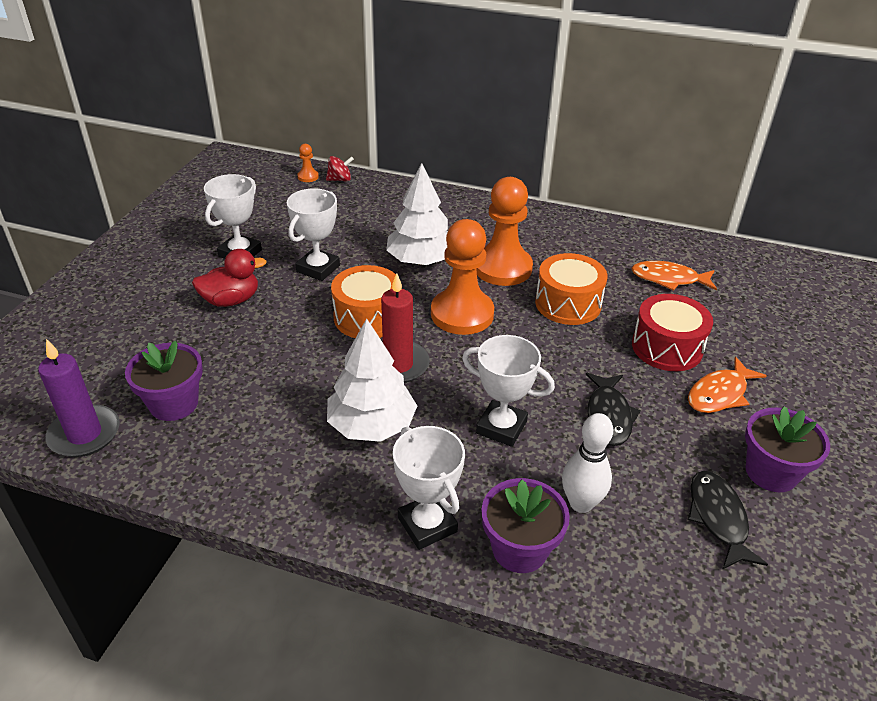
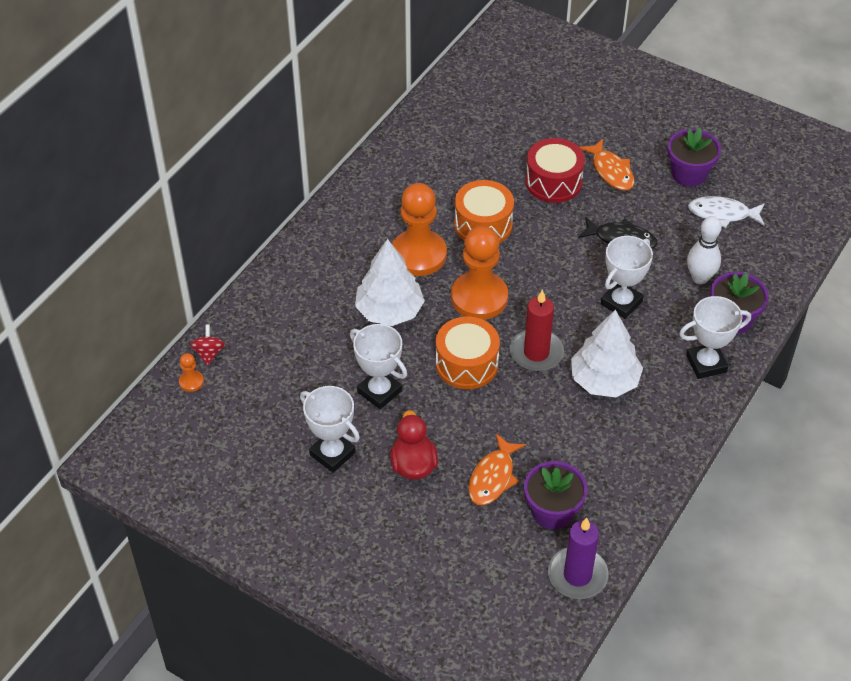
camera: 75 degrees left, 10 degrees up
orange fish [631,261,717,291] -> orange fish moved to [468,434,526,506]
black fish [688,471,768,569] -> white fish [688,196,765,228]

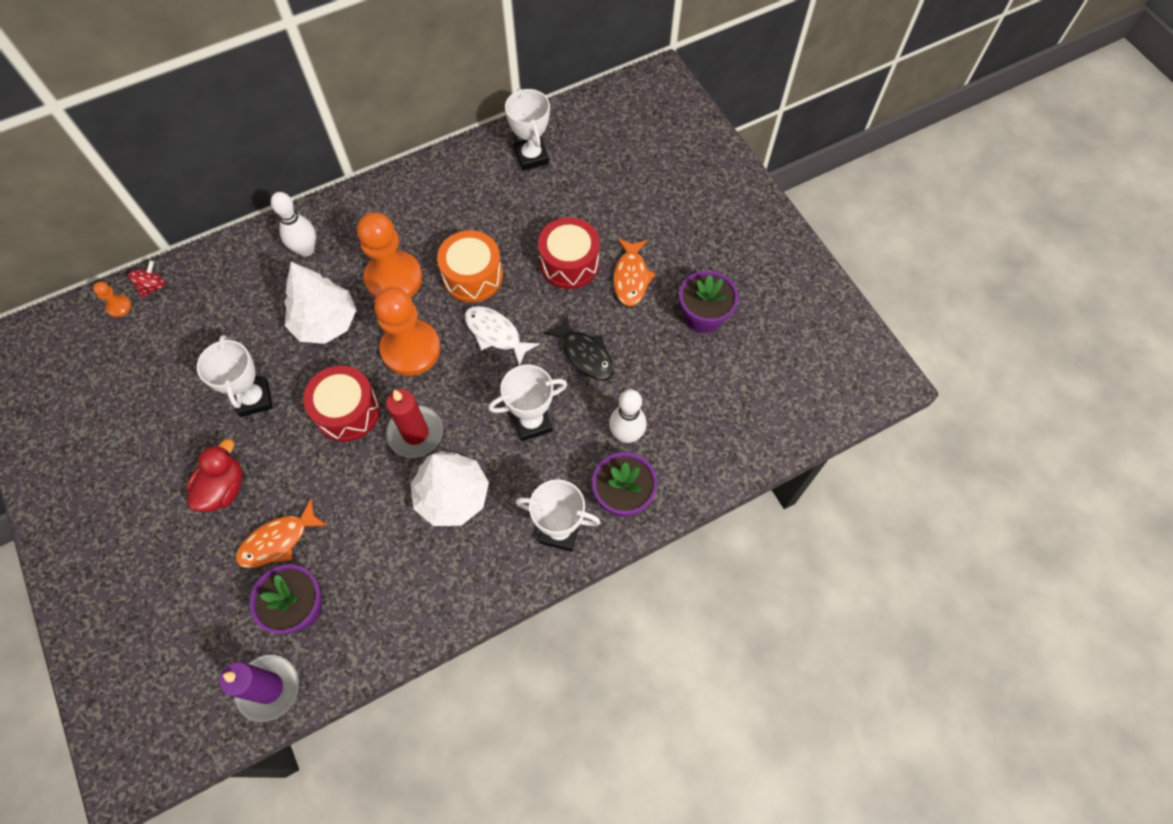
camera: 30 degrees right, 15 degrees up
white trophy [300,386,360,473] -> white trophy moved to [505,88,550,171]
orange drum [436,316,500,389] -> red drum [303,366,380,442]
white fish [688,196,765,228] -> white fish moved to [465,306,540,366]
none -> white bowling pin [271,192,316,257]

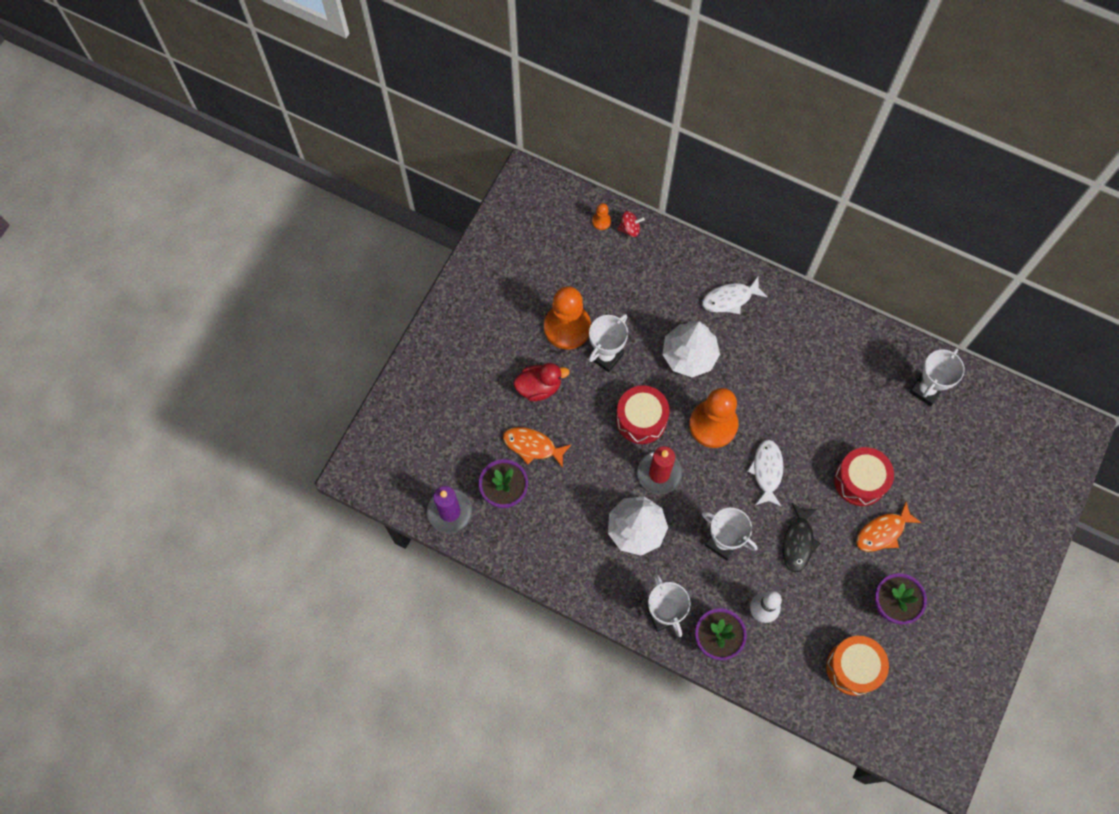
camera: 55 degrees right, 5 degrees up
white bowling pin [271,192,316,257] -> white fish [702,277,768,314]
orange pawn [357,212,422,298] -> orange pawn moved to [544,286,591,349]
orange drum [437,230,503,302] -> orange drum moved to [826,636,889,696]

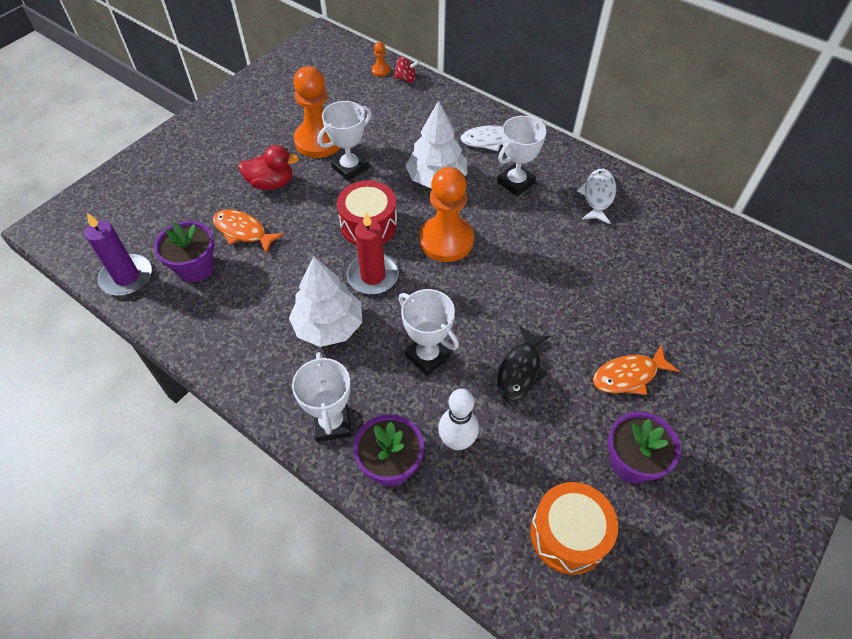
camera: 10 degrees right, 15 degrees down
white fish [747,439,783,507] -> white fish moved to [577,169,616,224]
red drum [834,447,894,506] -> none
white trophy [909,348,965,406] -> white trophy moved to [497,116,546,196]

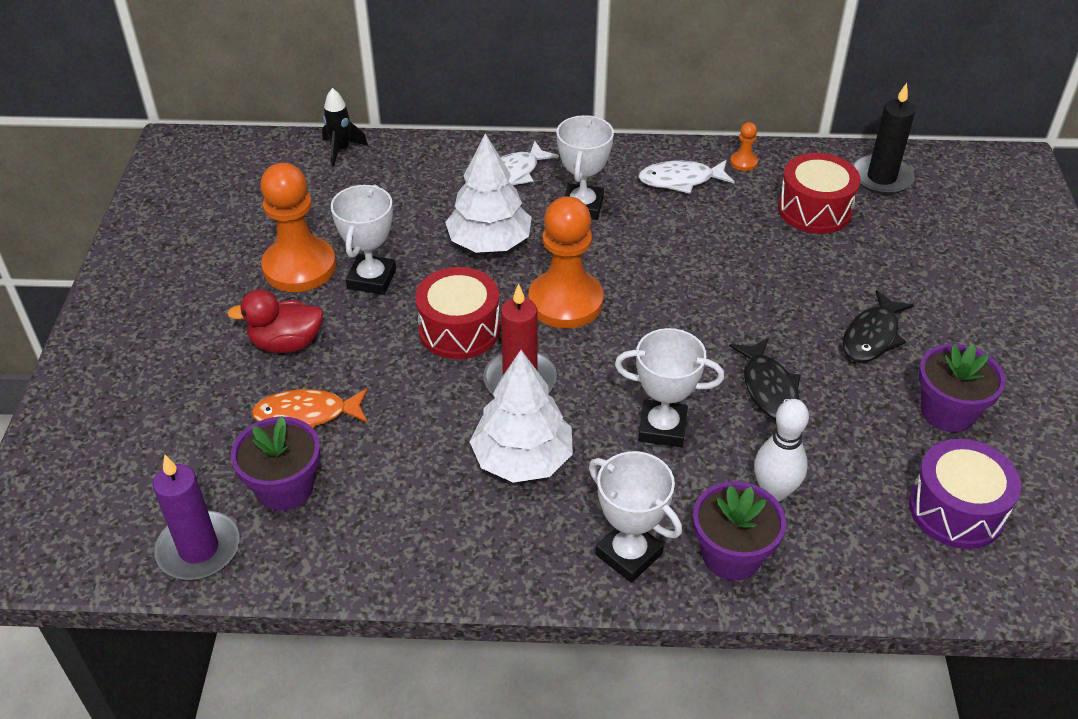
camera: 35 degrees left, 10 degrees down
red duck [238,145,299,190] -> red duck turned 150 degrees counterclockwise [227,289,324,353]
orange pawn [372,42,390,77] -> orange pawn moved to [730,122,758,171]
red spinning top [394,57,419,83] -> black rocket [322,88,368,167]
orange drum [530,482,618,575] -> purple drum [909,439,1021,549]
white fish [577,169,616,224] -> white fish turned 75 degrees counterclockwise [638,160,735,194]
orange fish [593,345,679,395] -> black fish [843,290,914,362]
none -> red drum [778,153,861,234]
none -> black candle [853,83,915,195]

